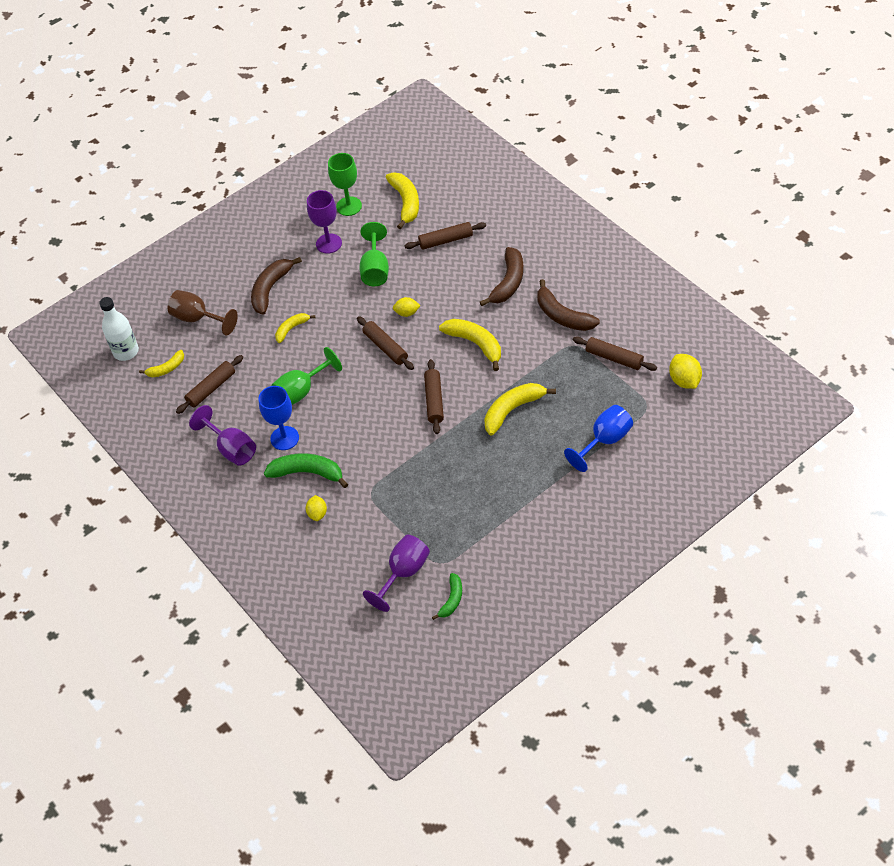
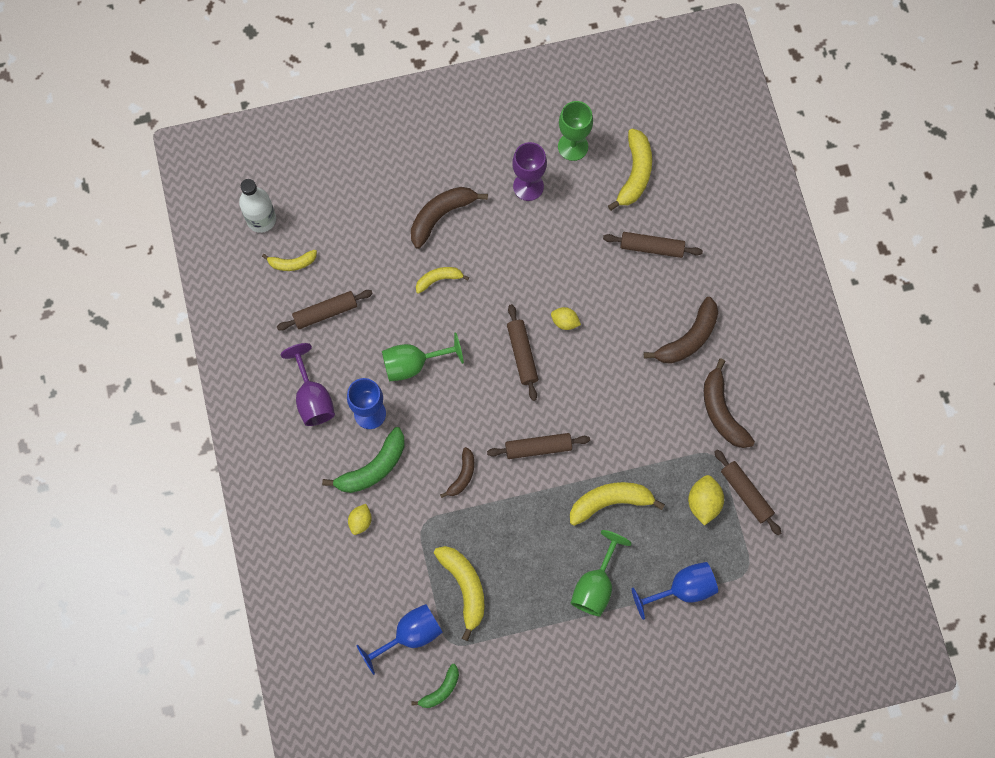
camera: 20 degrees right, 20 degrees up
brown goblet [168,290,238,335] -> none
green banana [264,454,348,488] -> green banana turned 105 degrees clockwise [322,427,405,493]
green goblet [359,222,389,286] -> green goblet moved to [571,530,632,617]
purple goblet [363,535,430,612] -> blue goblet [357,604,443,675]
brown rolling pin [424,359,444,434] -> brown rolling pin turned 60 degrees clockwise [487,433,590,459]
yellow banana [439,319,501,371] -> yellow banana moved to [434,546,485,641]
yellow lemon [669,354,702,389] -> yellow lemon moved to [688,475,724,526]
none -> brown banana [440,447,474,498]

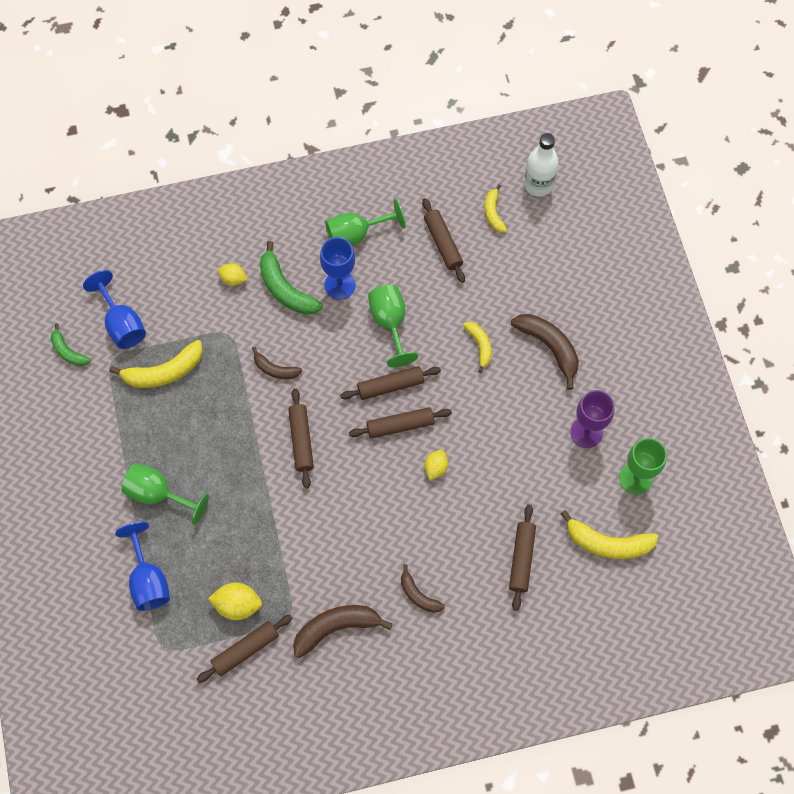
camera: 90 degrees right, 5 degrees down
purple goblet [281,343,335,426] -> green goblet [325,199,405,246]
yellow banana [570,482,665,526] -> none
brown banana [644,297,718,364] -> brown banana [401,564,445,613], size x0.59
none -> brown rolling pin [340,366,441,400]

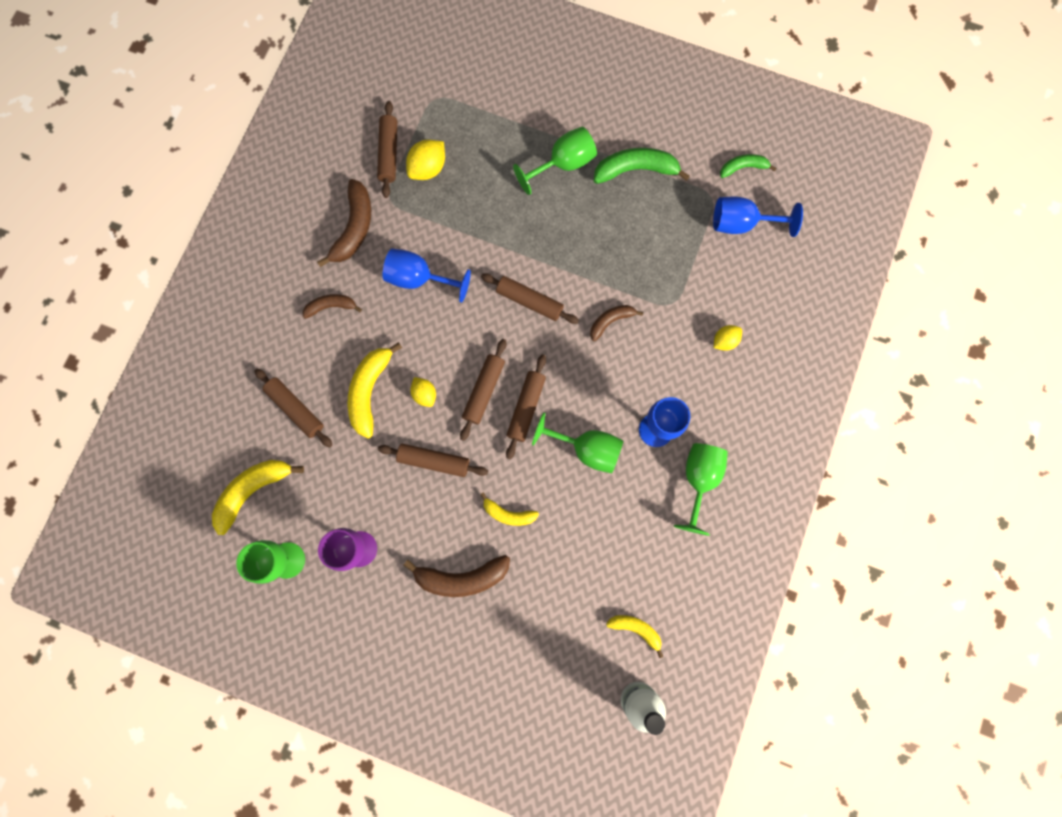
camera: 125 degrees right, 10 degrees up
yellow banana [110,340,203,388] -> yellow banana moved to [348,342,402,439]
blue goblet [115,522,170,611] -> blue goblet moved to [382,249,471,303]
green banana [260,241,323,315] -> green banana moved to [594,148,690,184]
brown rolling pin [422,198,465,283] -> brown rolling pin moved to [378,444,488,477]

